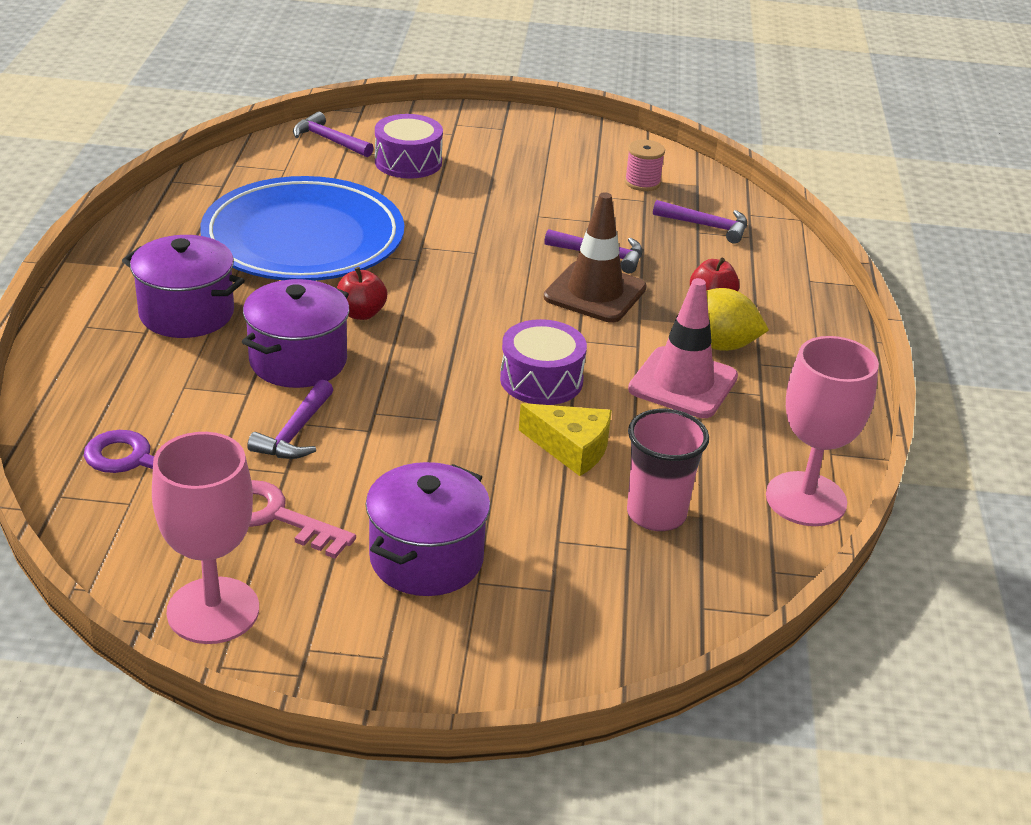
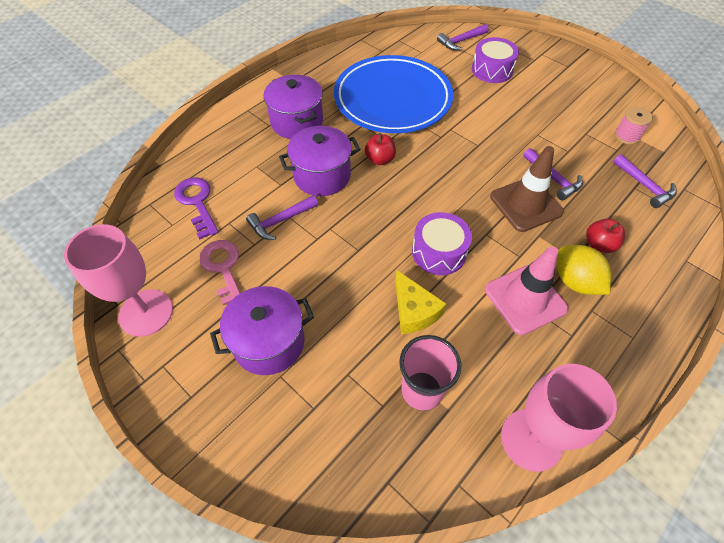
camera: 40 degrees right, 20 degrees up
purple hammer [293,111,374,157] -> purple hammer turned 105 degrees counterclockwise [437,24,488,51]

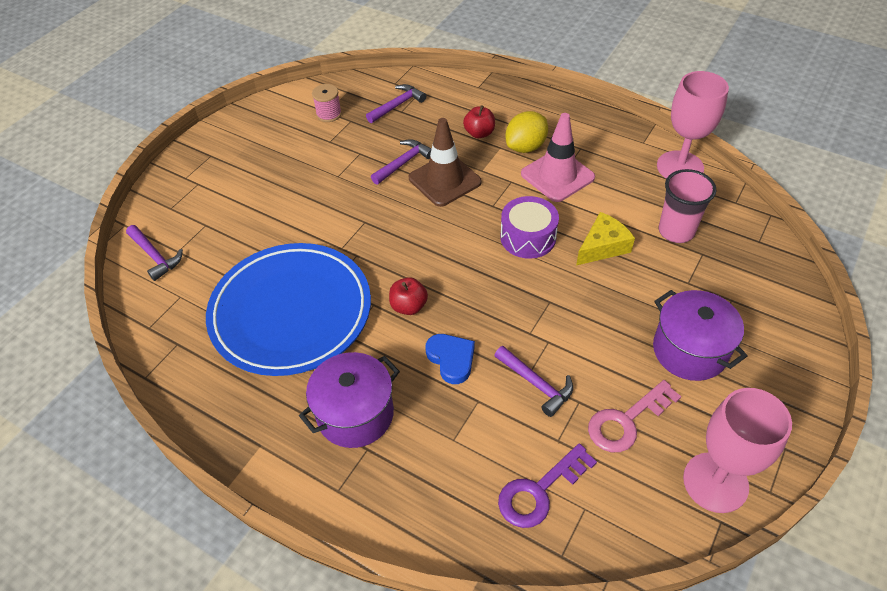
camera: 100 degrees left, 5 degrees down
purple pot [279,126,361,196] -> blue heart [425,334,475,384]
purple drum [472,37,519,83] -> none

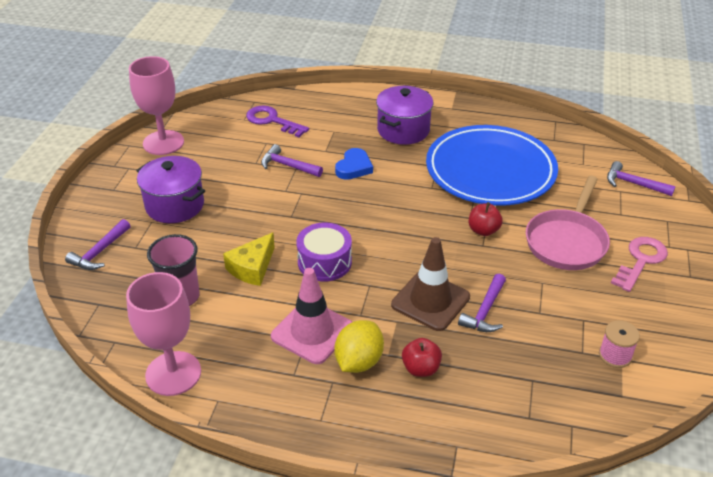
camera: 160 degrees right, 10 degrees down
purple hammer [366,84,426,123] -> purple hammer moved to [65,219,131,270]
red apple [389,277,428,315] -> red apple moved to [469,202,503,236]
blue heart [425,334,475,384] -> blue heart turned 105 degrees counterclockwise [335,148,373,180]
purple key [498,443,597,528] -> purple key turned 90 degrees counterclockwise [246,106,309,137]
pink key [588,380,682,452] -> pink key moved to [611,237,668,292]
none -> pink pan [526,176,610,270]

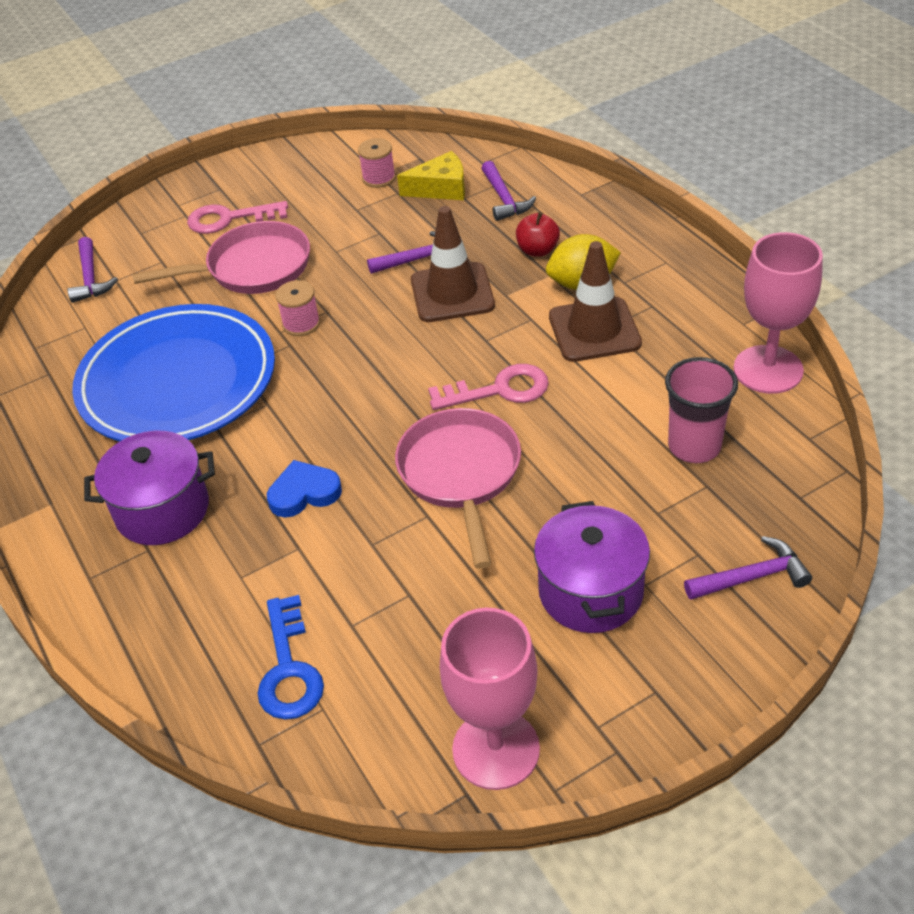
camera: 130 degrees left, 5 degrees up
yellow cheese [223,232,275,286] -> yellow cheese moved to [397,151,465,200]
purple key [246,106,309,137] -> blue key [257,595,324,720]
purple hammer [261,144,323,177] -> purple hammer moved to [481,161,536,221]
pink traffic cone [271,268,352,364] -> brown traffic cone [549,241,642,362]
purple drum [296,223,352,282] -> pink key [428,364,549,410]
red apple [469,202,503,236] -> pink spool [275,280,320,336]
none -> pink pan [395,408,521,569]

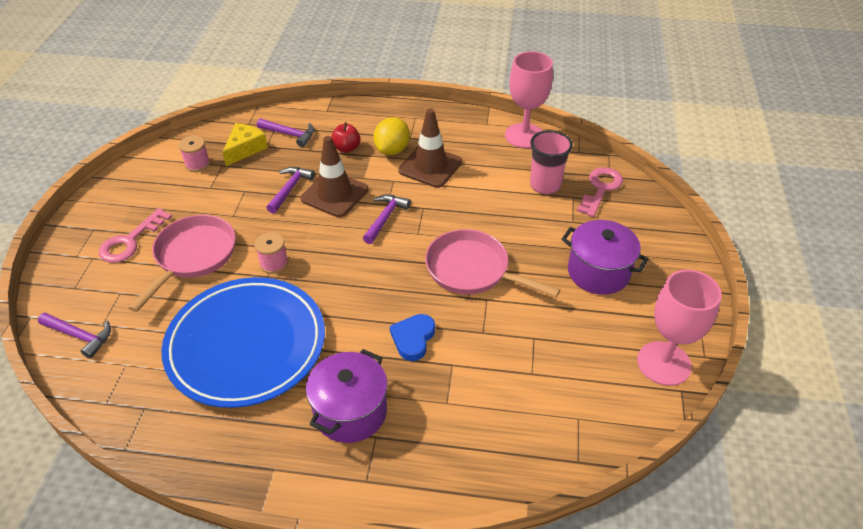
camera: 55 degrees left, 0 degrees up
blue key [257,595,324,720] -> none
pink key [428,364,549,410] -> pink key moved to [577,167,623,217]
purple hammer [684,536,812,600] -> purple hammer moved to [363,195,411,244]

